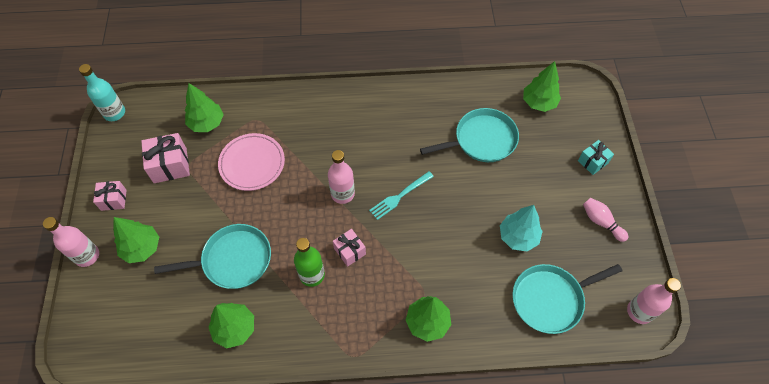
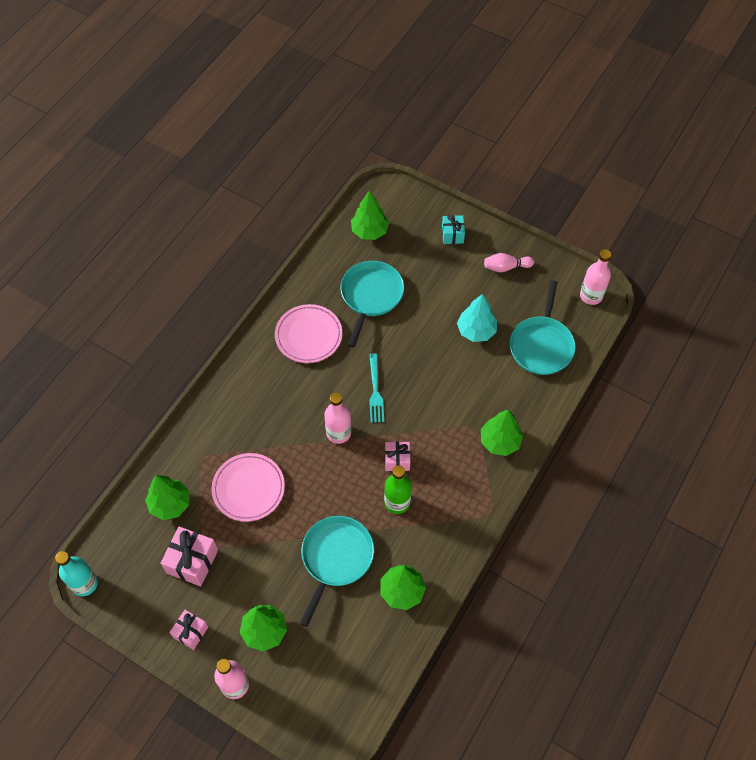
camera: 55 degrees left, 0 degrees up
none -> pink plate [275,304,342,363]

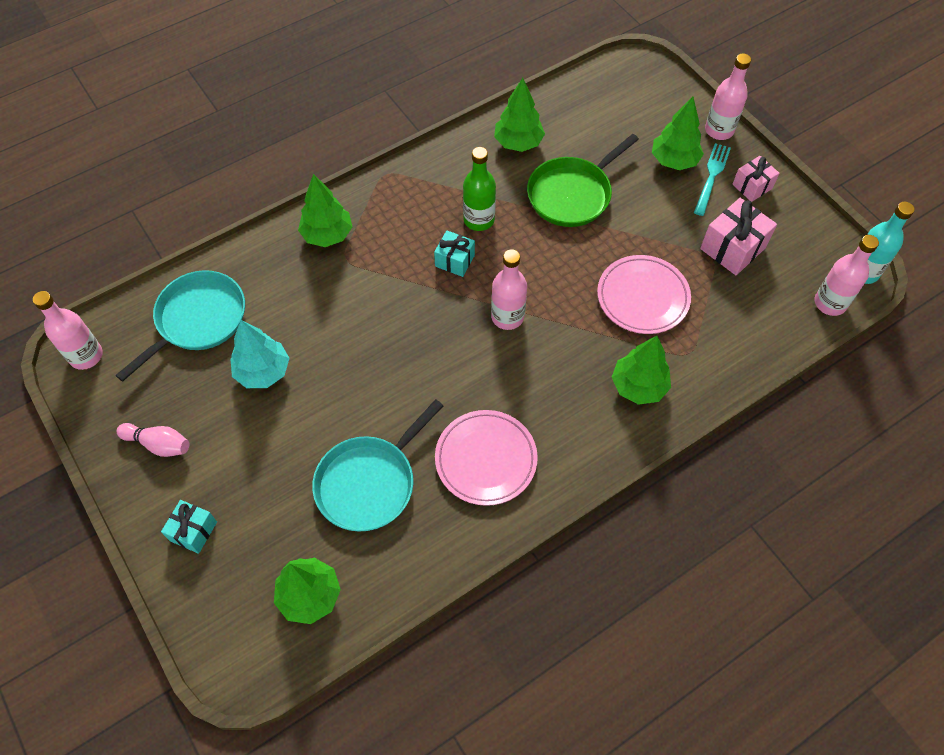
camera: 155 degrees left, 0 degrees up
green tree [145,475,189,520] -> green tree moved to [612,336,671,405]
turquoise pan [300,516,374,627] -> green pan [527,134,639,227]
turquoise fork [369,353,384,423] -> turquoise fork moved to [694,143,731,216]
pink gift [385,442,410,471] -> turquoise gift [434,230,475,277]
none -> pink bottle [815,235,879,316]

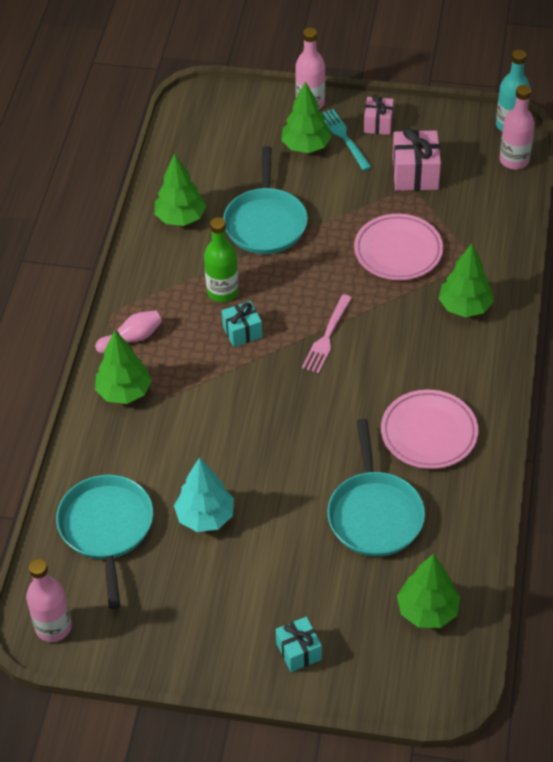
camera: 45 degrees left, 10 degrees down
pink bowling pin [117,423,189,457] -> pink bowling pin moved to [95,310,162,354]
pink bottle [491,249,527,330] -> pink fork [302,294,352,373]
green pan [527,134,639,227] -> turquoise pan [223,146,308,254]

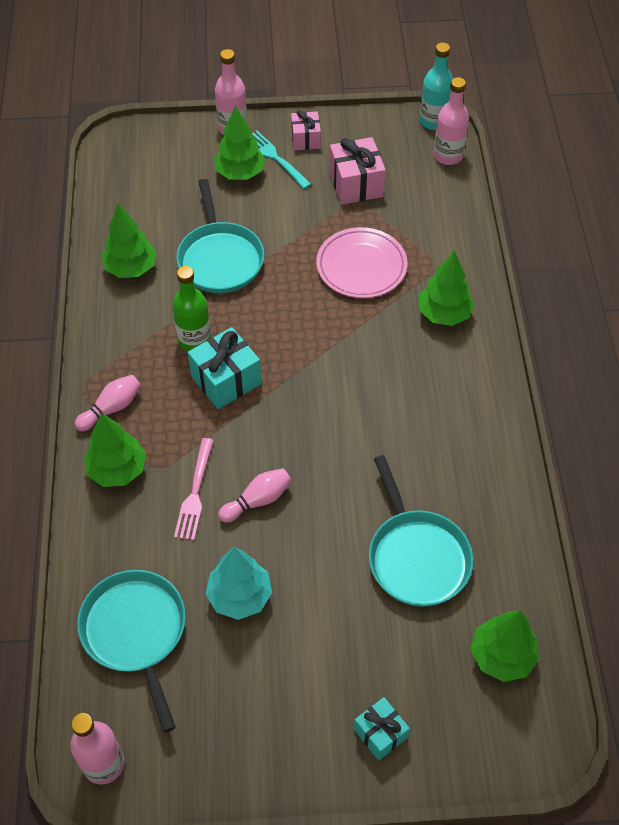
camera: 15 degrees left, 5 degrees up
turquoise gift [222,301,262,347] -> turquoise gift [188,327,262,409], size x1.59
pink fork [302,294,352,373] -> pink fork moved to [174,438,214,540]
pink plate [381,390,478,469] -> none
none -> pink bowling pin [218,468,291,523]

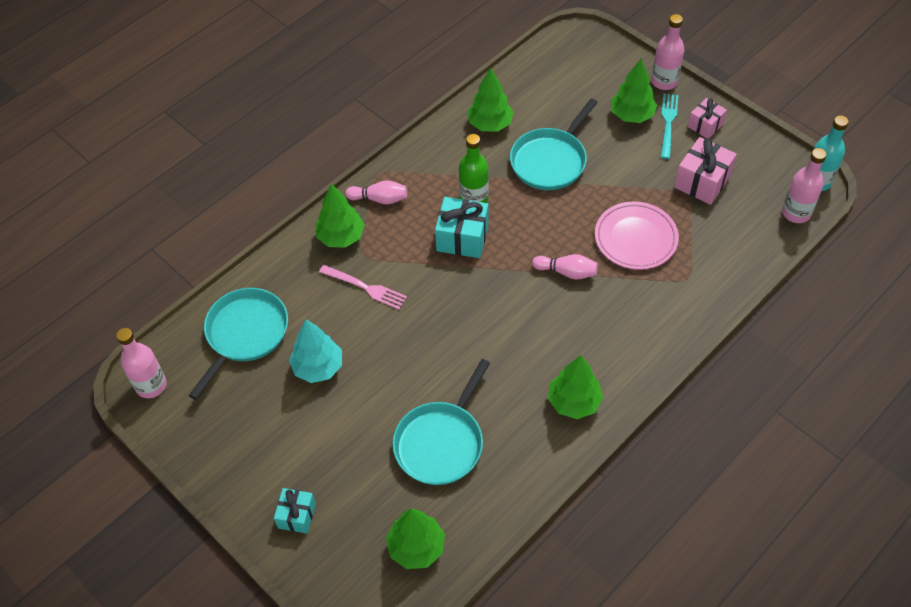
camera: 50 degrees right, 0 degrees up
pink fork [174,438,214,540] -> pink fork turned 120 degrees counterclockwise [319,265,407,309]
pink bowling pin [218,468,291,523] -> pink bowling pin moved to [532,254,598,280]
green tree [418,251,474,326] -> green tree moved to [548,355,603,419]

